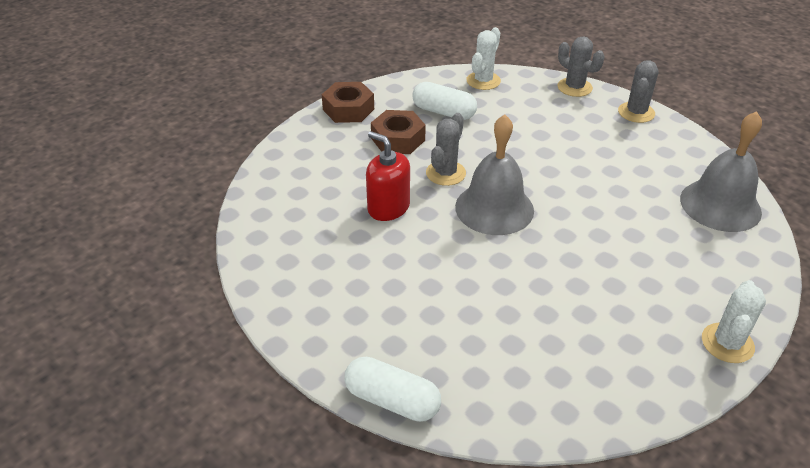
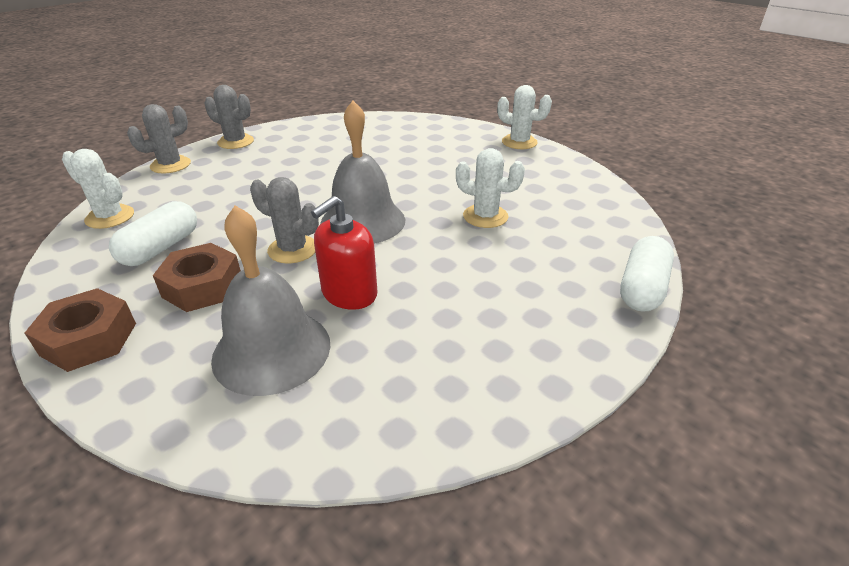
camera: 90 degrees left, 5 degrees down
grey bell [680,111,762,232] -> grey bell moved to [211,205,330,396]
none -> white cactus [456,148,525,228]

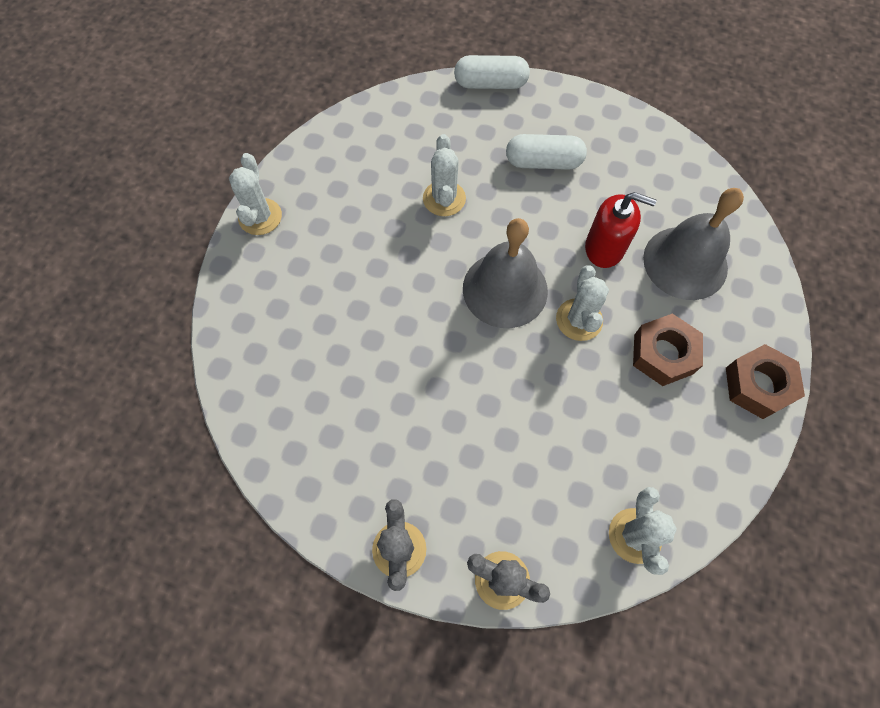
camera: 115 degrees left, 30 degrees up
white capsule [109,201,197,266] -> white capsule moved to [506,134,587,170]
grey cactus [250,177,319,264] -> white cactus [556,265,609,341]

